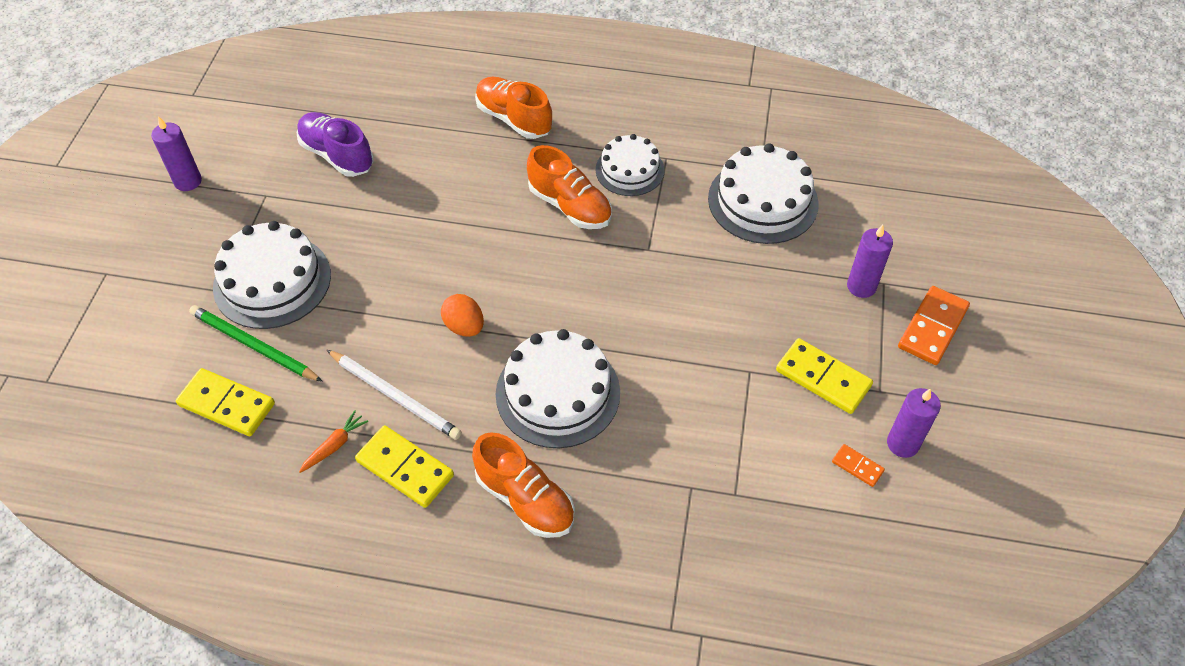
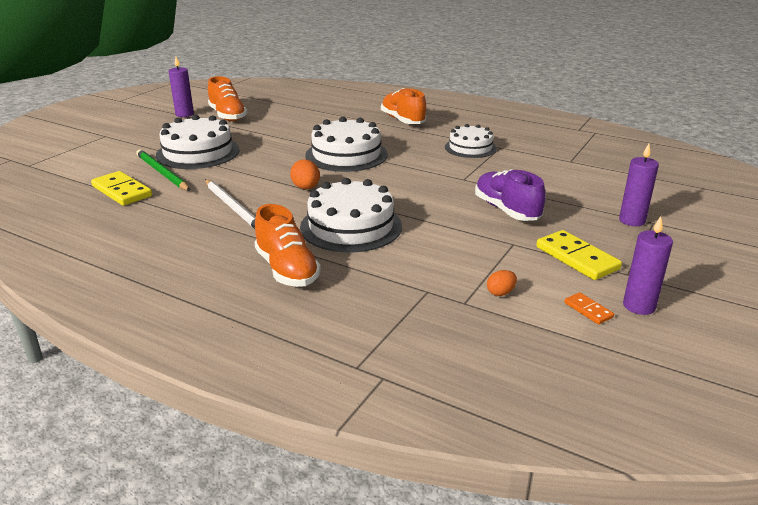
camera: 20 degrees right, 25 degrees down
purple shoe [296,112,374,177] -> purple shoe moved to [475,169,546,221]
orange carrot [299,410,368,473] -> none
yellow domino [355,425,454,508] -> none
orange shoe [527,145,612,229] -> orange shoe moved to [208,76,247,121]
white cake [708,143,819,244] -> white cake moved to [306,117,388,172]
orange domino [898,286,970,365] -> none
none -> orange egg [487,270,517,296]

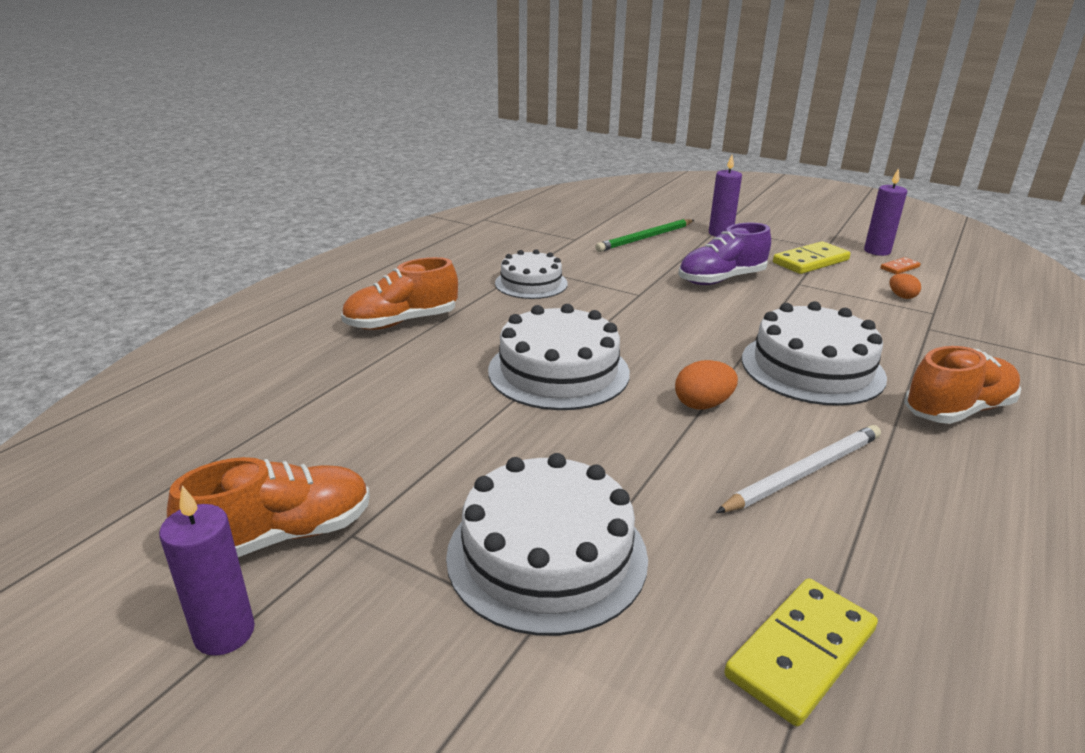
camera: 90 degrees left, 0 degrees up
green pencil [136,149,190,191] -> green pencil moved to [595,219,694,252]

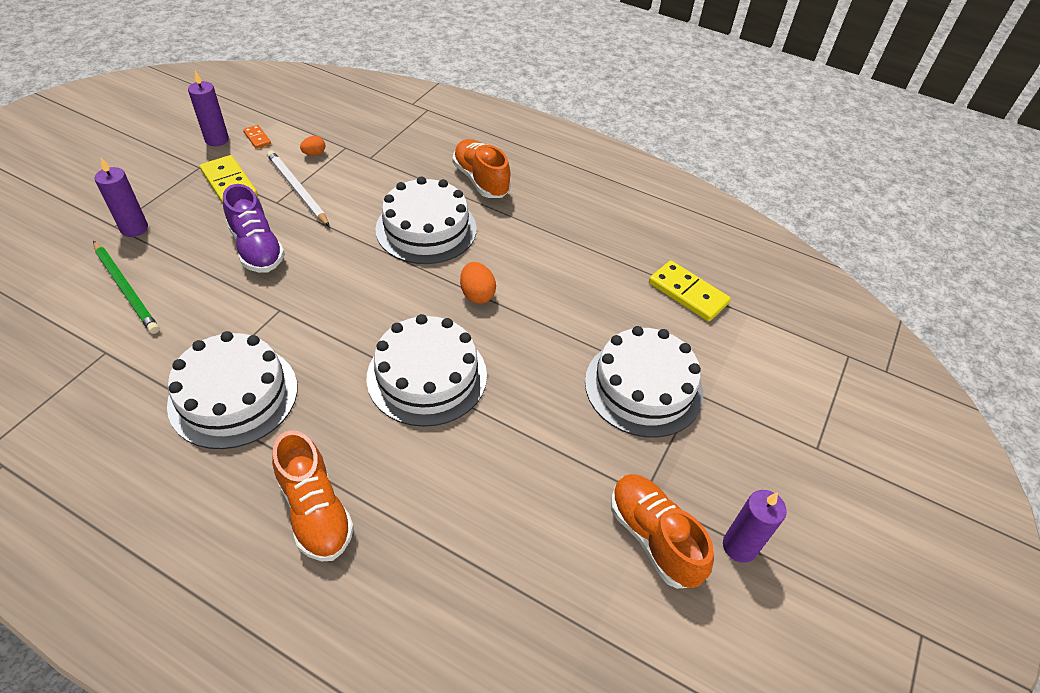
camera: 95 degrees left, 20 degrees up
white cake [495,249,567,299] -> white cake [167,331,297,449], size x1.56
white pencil [716,425,881,513] -> white pencil moved to [267,150,330,227]

